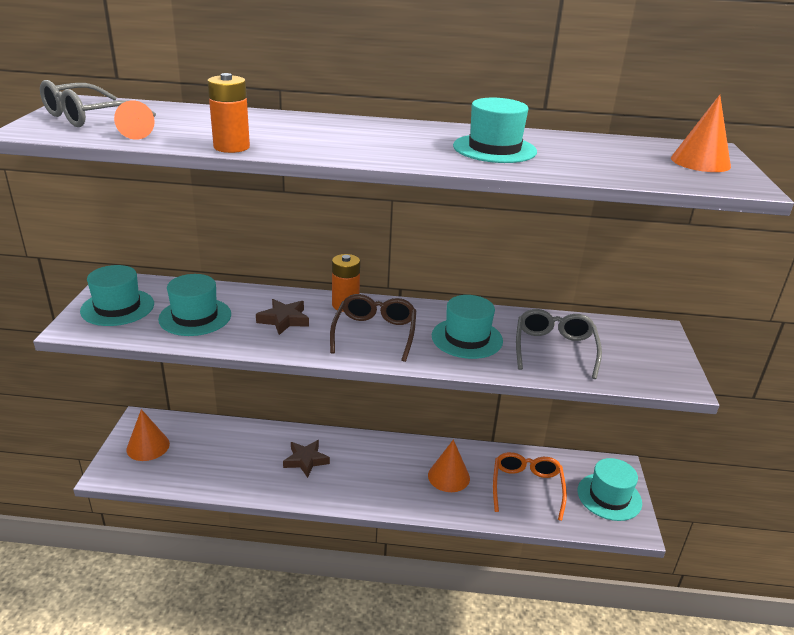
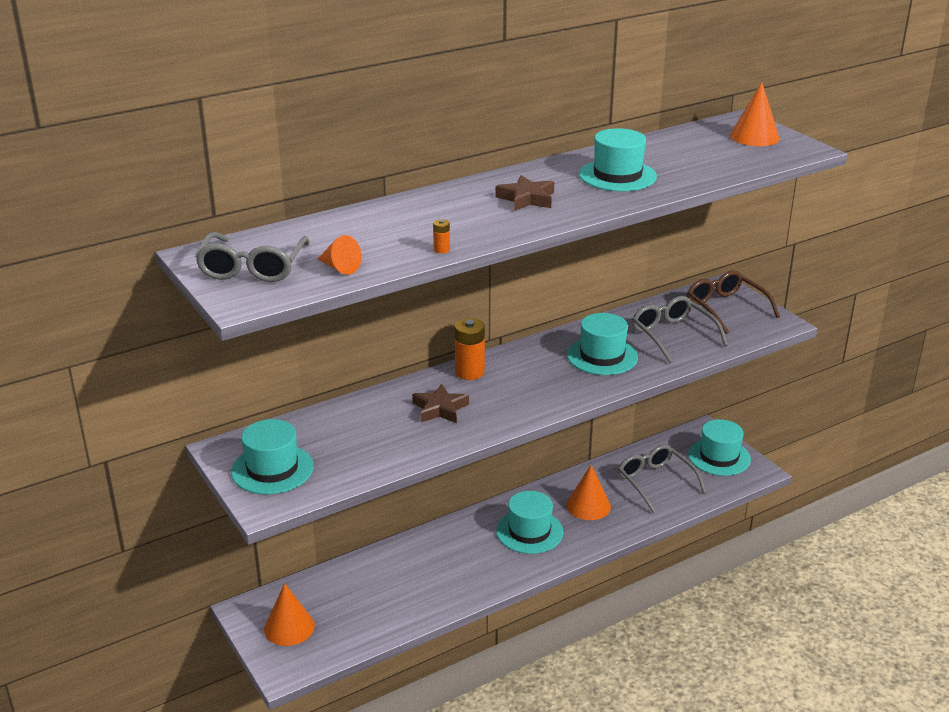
camera: 35 degrees left, 0 degrees up
turquoise hat [158,274,231,336] -> turquoise hat moved to [496,491,563,554]
orange battery [207,73,250,153] -> orange battery [433,219,450,254], size x0.46
brown star [283,440,330,478] -> brown star moved to [495,175,554,211]
brown glasses [330,294,417,362] -> brown glasses moved to [687,270,780,334]
orange glasses [493,452,567,521] -> grey glasses [618,444,706,513]

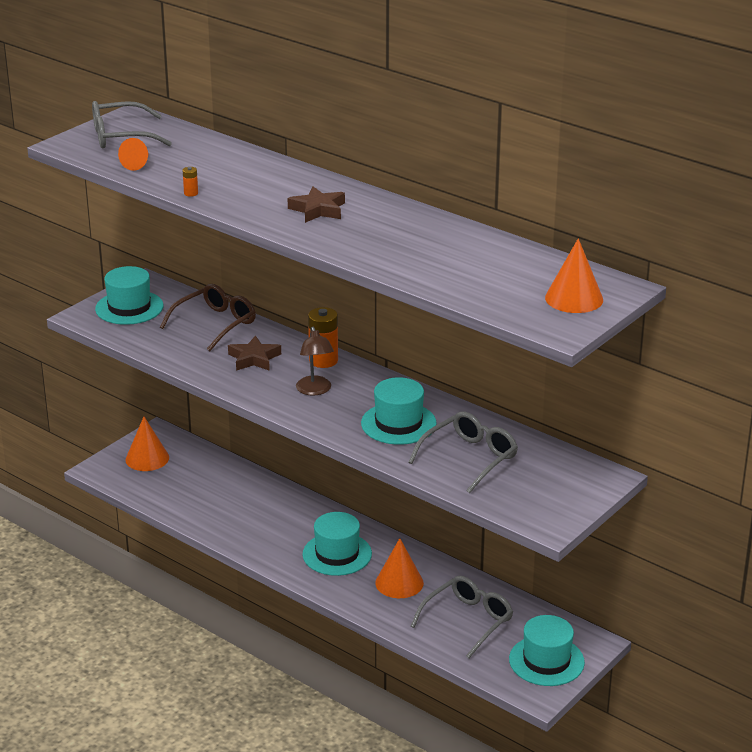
camera: 70 degrees right, 0 degrees up
turquoise hat [579,128,657,191] -> none
brown glasses [687,270,780,334] -> brown glasses moved to [160,284,256,351]
none -> brown lamp [296,327,334,396]

